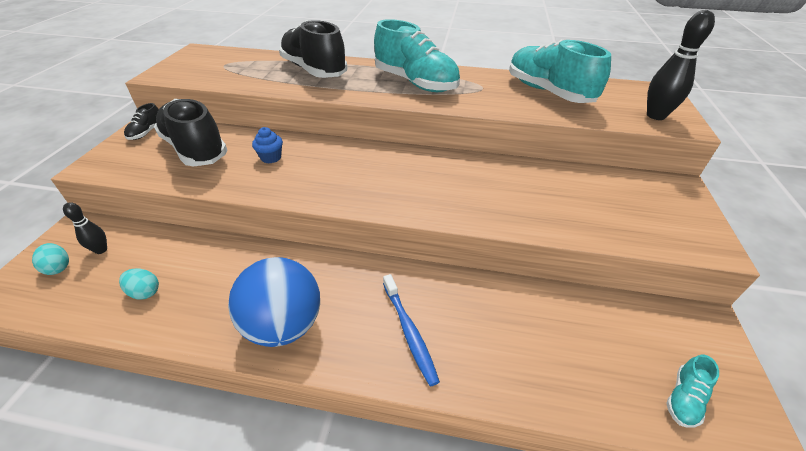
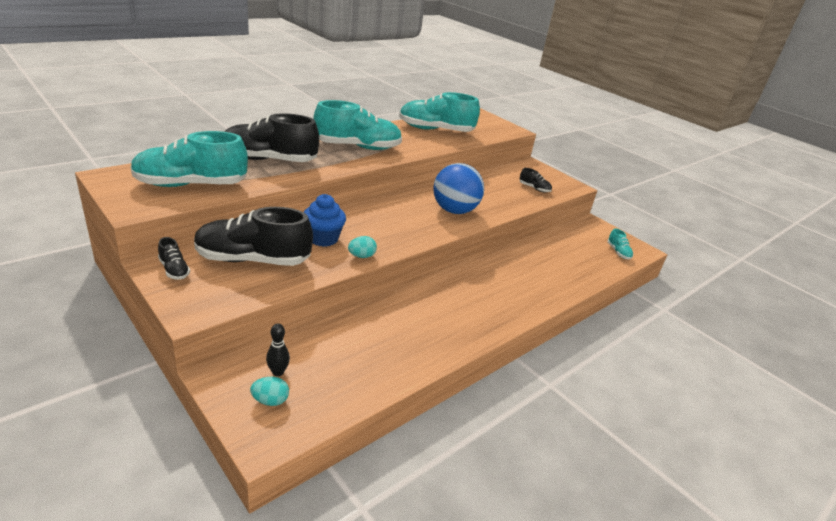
camera: 55 degrees left, 10 degrees down
turquoise egg [119,268,159,300] -> turquoise egg moved to [348,236,377,258]
blue ball [228,257,320,347] -> blue ball moved to [433,163,484,214]
blue cupcake [252,127,283,163] -> blue cupcake [304,194,346,247], size x1.58
blue toothbrush [383,274,440,386] -> none
black bowling pin [647,10,715,120] -> none
none -> turquoise shoe [130,131,248,187]
none -> black shoe [520,168,552,193]

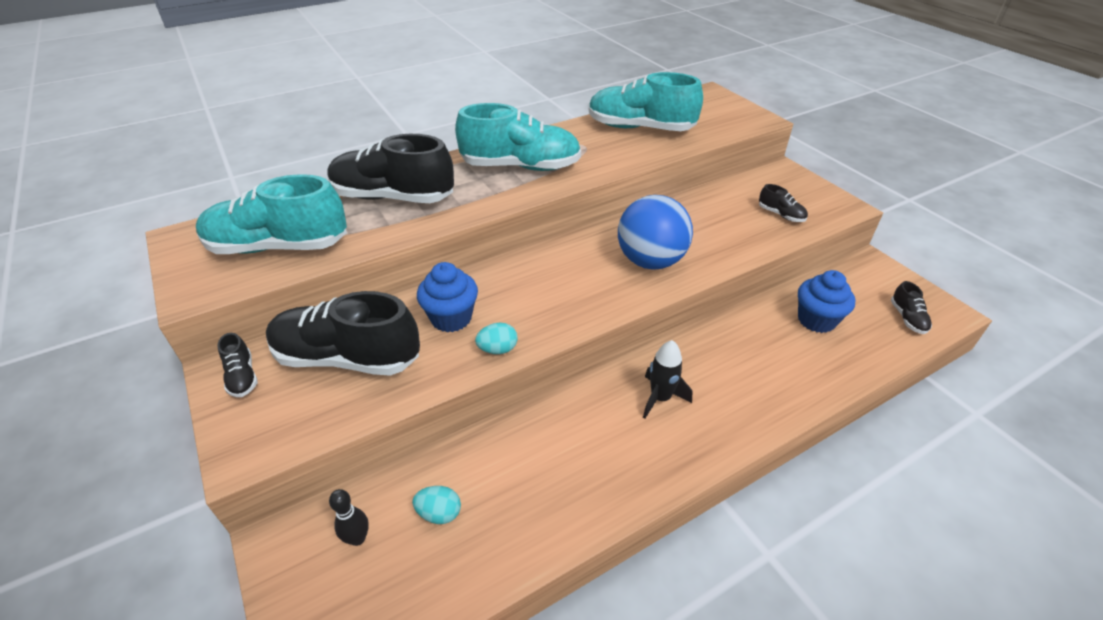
camera: 15 degrees right, 10 degrees up
turquoise egg [250,377,289,406] -> turquoise egg moved to [412,486,461,524]
turquoise shoe [607,228,633,260] -> black shoe [891,281,932,334]
none -> black rocket [643,340,692,418]
none -> blue cupcake [798,270,855,333]

